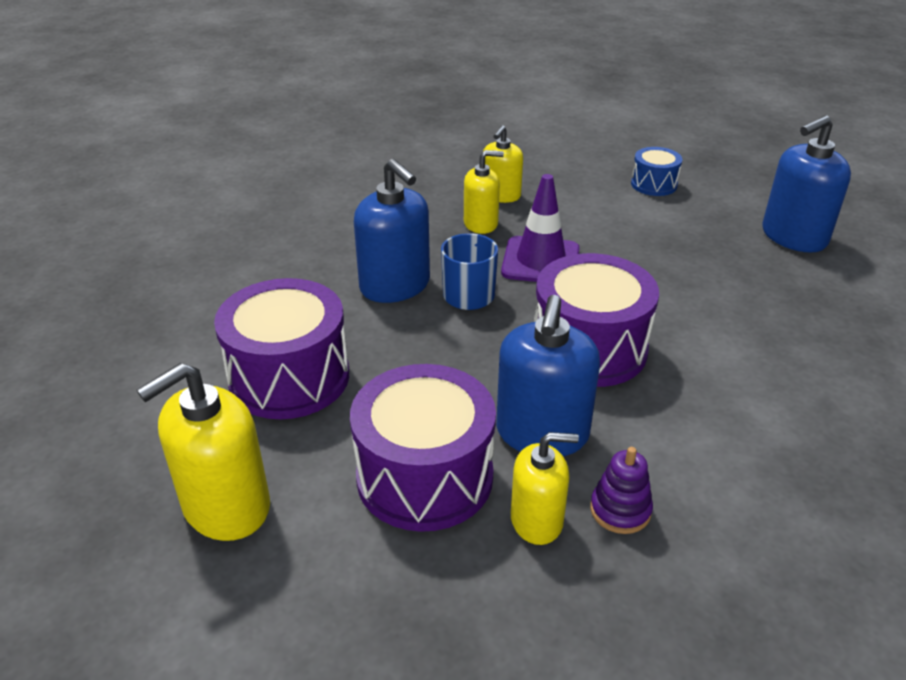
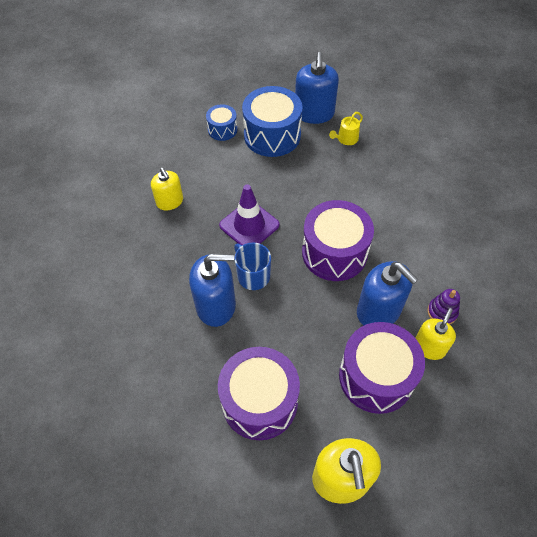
camera: 55 degrees left, 20 degrees up
yellow soap dispenser [464,150,504,234] -> none
none -> blue drum [242,86,303,157]
none -> yellow watering can [329,112,363,145]

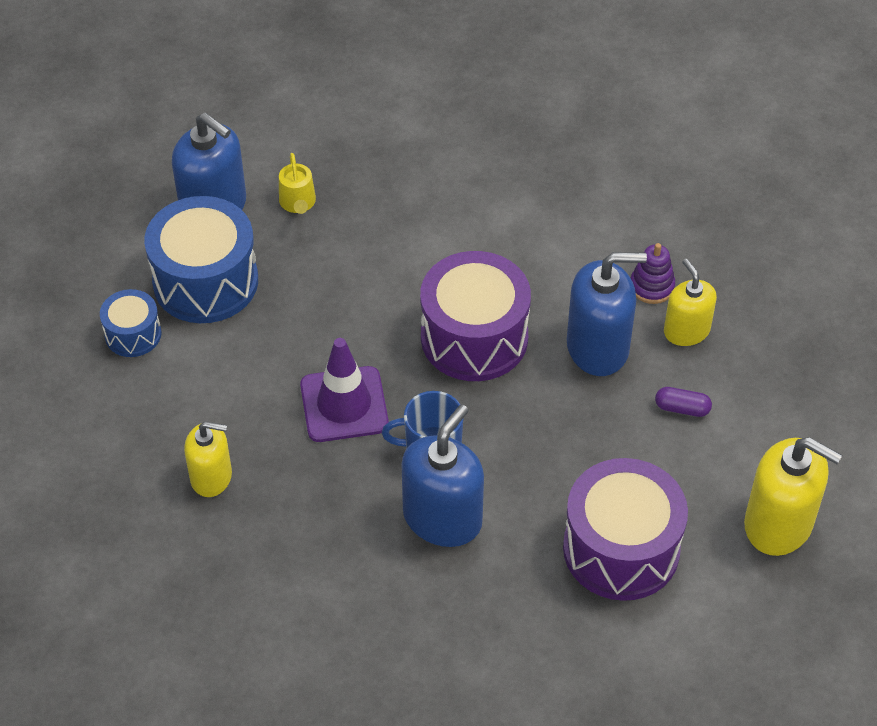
camera: 55 degrees left, 5 degrees down
purple drum [339,322,425,414] -> purple capsule [655,387,712,417]

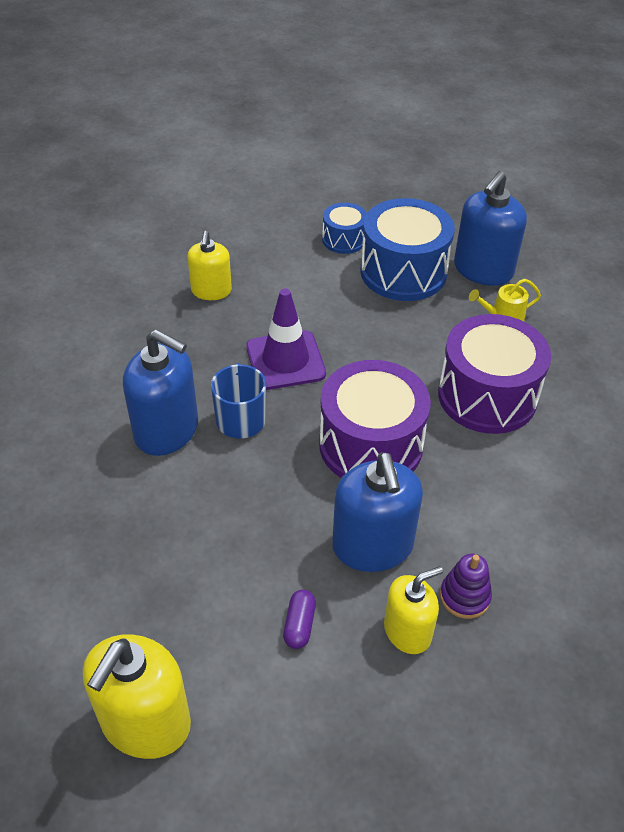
camera: 85 degrees right, 5 degrees down
purple drum [563,458,688,601] -> purple drum moved to [438,314,551,434]

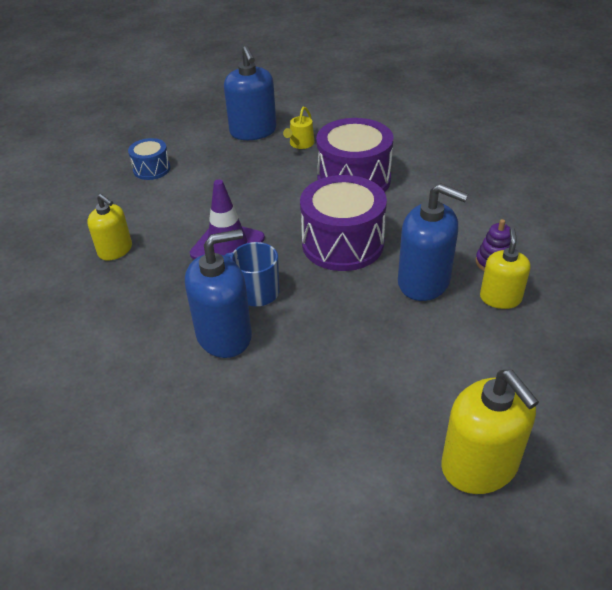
camera: 50 degrees left, 5 degrees down
purple capsule [283,589,316,649] -> none
blue drum [360,198,455,301] -> none

